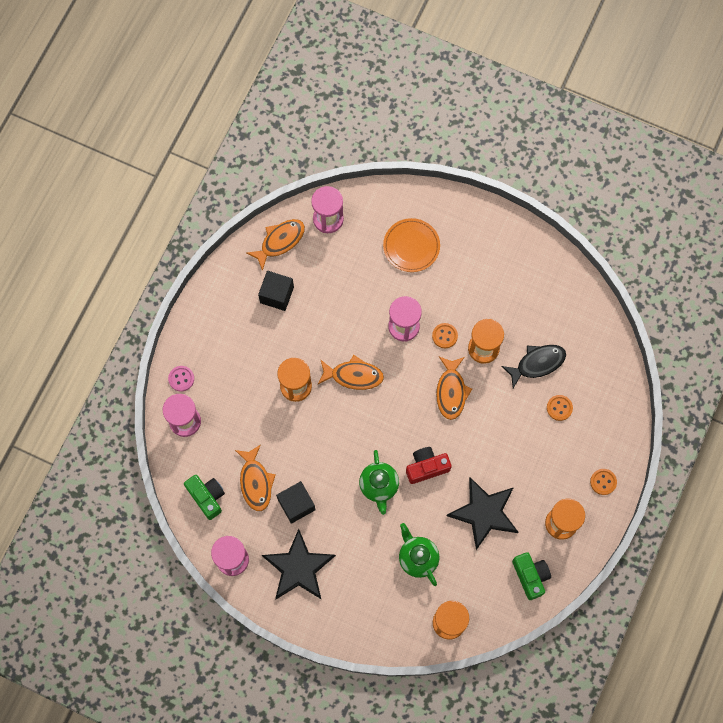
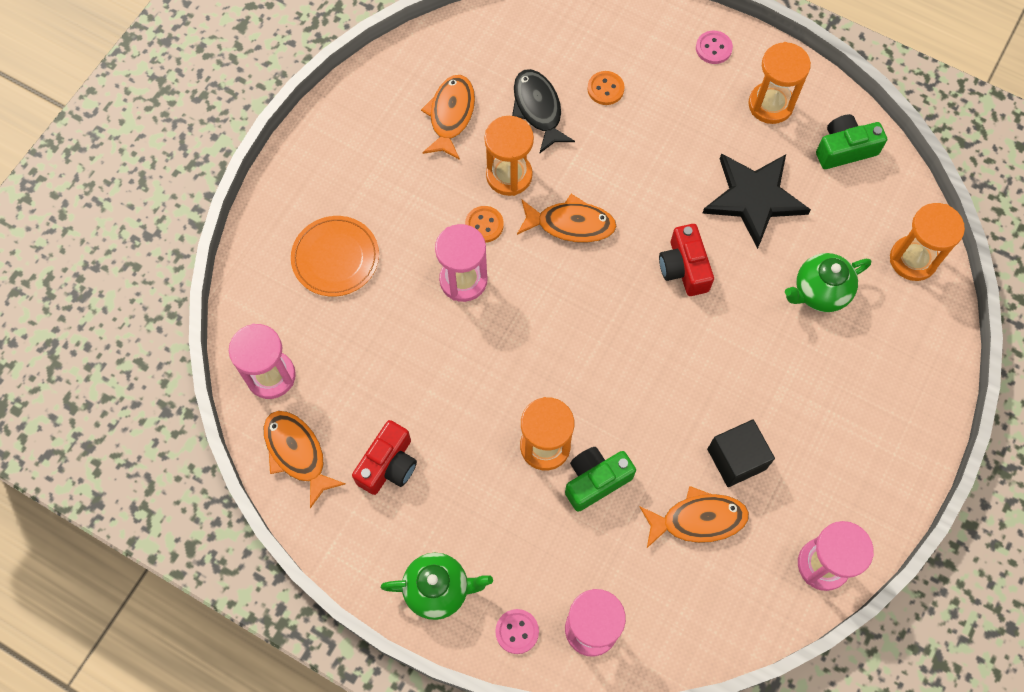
camera: 85 degrees left, 5 degrees down
green camera [184,475,225,520] -> green camera moved to [565,447,636,512]
black cube [258,271,294,311] -> red camera [352,420,417,495]
black star [262,529,336,600] -> none
orange fish [318,355,384,390] -> orange fish moved to [421,75,475,160]
green teapot [359,450,399,515] -> green teapot moved to [381,553,493,620]
orange button [590,469,617,495] -> pink button [696,31,733,64]

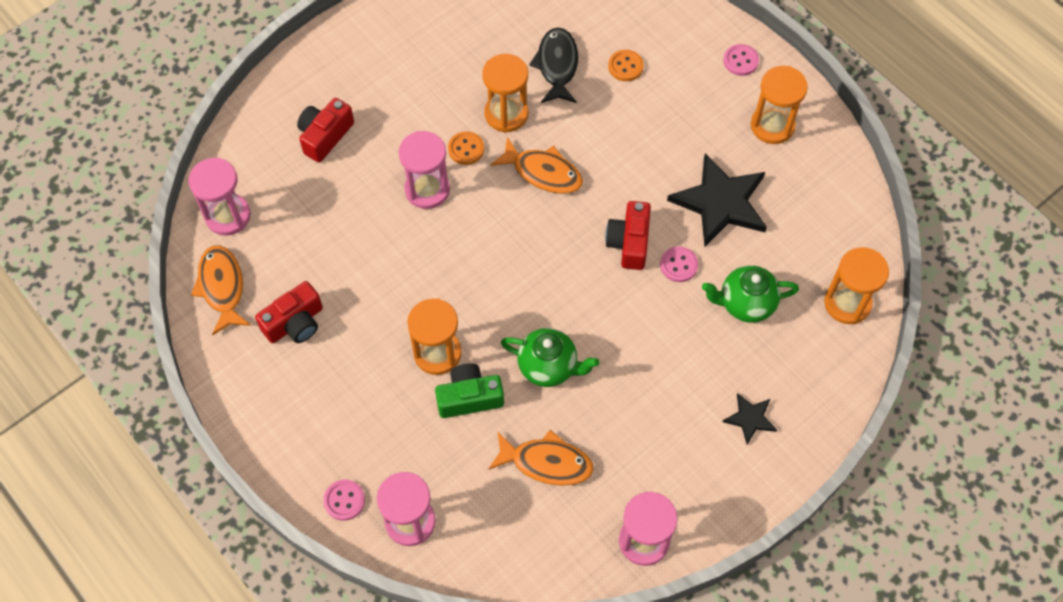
camera: 20 degrees right, 5 degrees down
orange plate [291,216,379,297] -> red camera [297,98,354,163]
green teapot [381,553,493,620] -> green teapot moved to [501,328,599,387]
orange fish [421,75,475,160] -> none
black cube [707,419,775,487] -> none
green camera [816,114,887,169] -> none
none -> pink button [660,246,698,282]
none -> black star [723,393,777,444]

